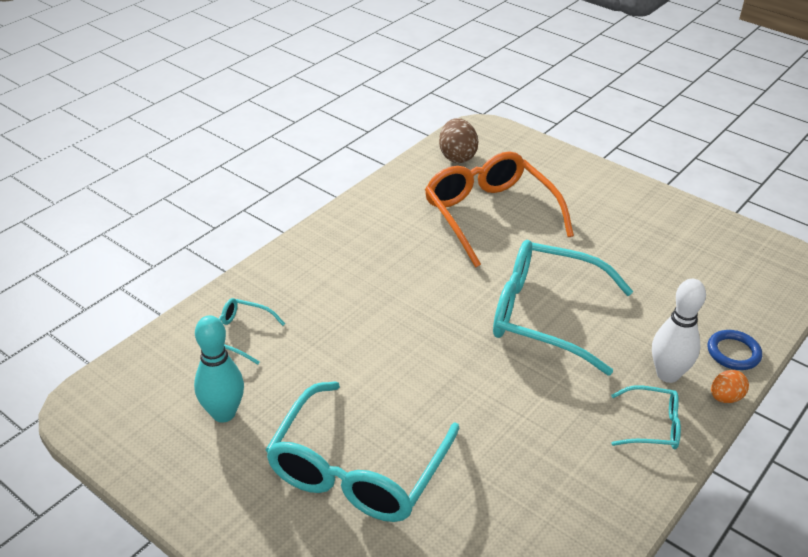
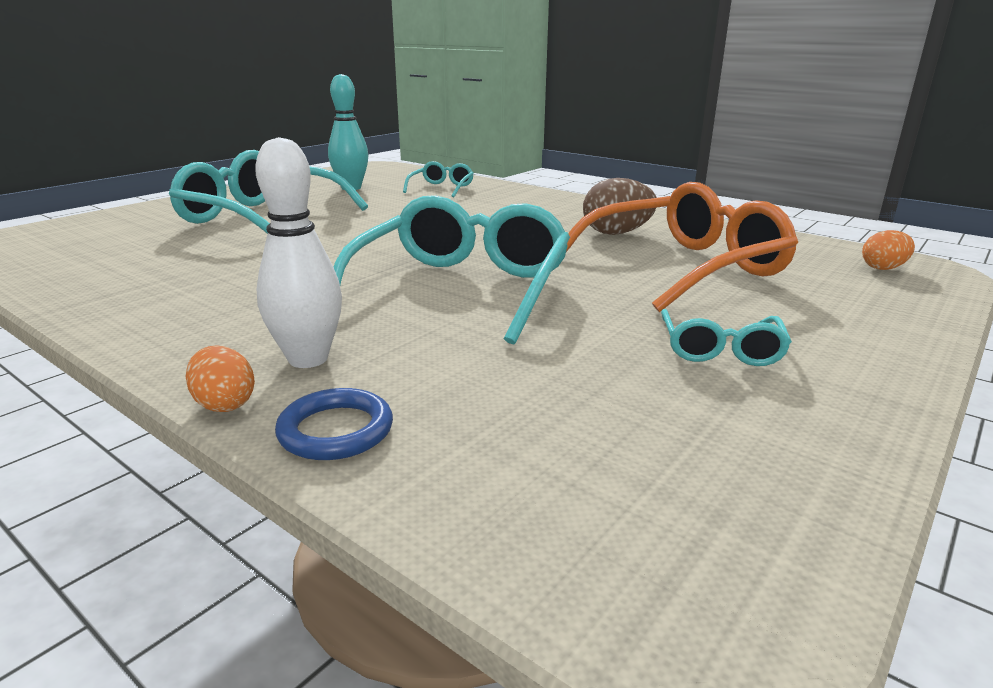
camera: 90 degrees right, 15 degrees down
brown egg [439,118,478,163] -> brown egg moved to [583,178,657,235]
turquoise glasses [611,385,681,449] -> turquoise glasses moved to [661,309,792,366]
none -> orange egg [862,230,915,270]

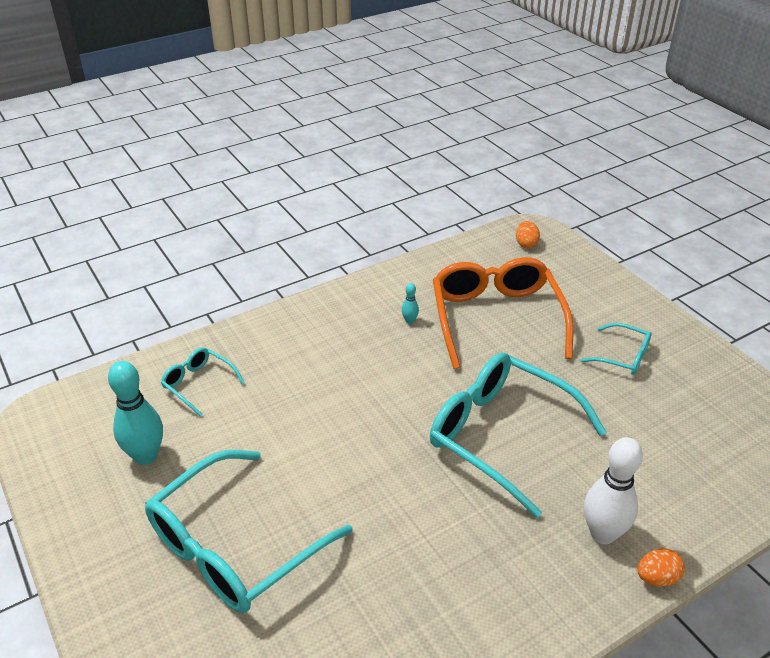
camera: 70 degrees left, 15 degrees up
blue ring [275,388,393,460] -> none
brown egg [583,178,657,235] -> turquoise bowling pin [402,283,419,324]

